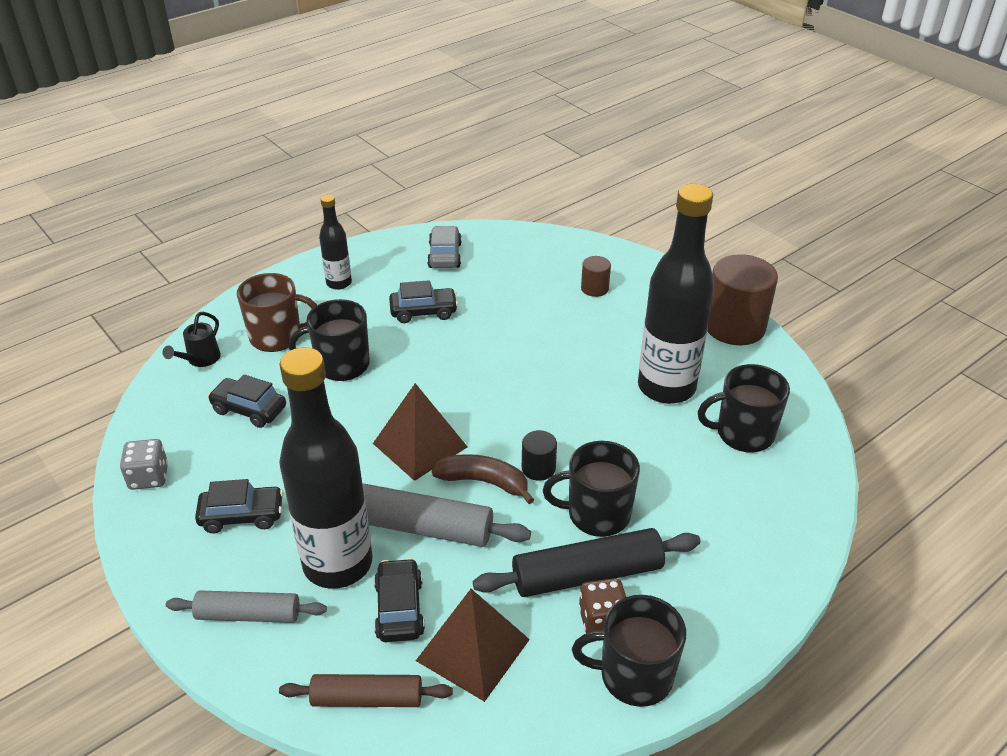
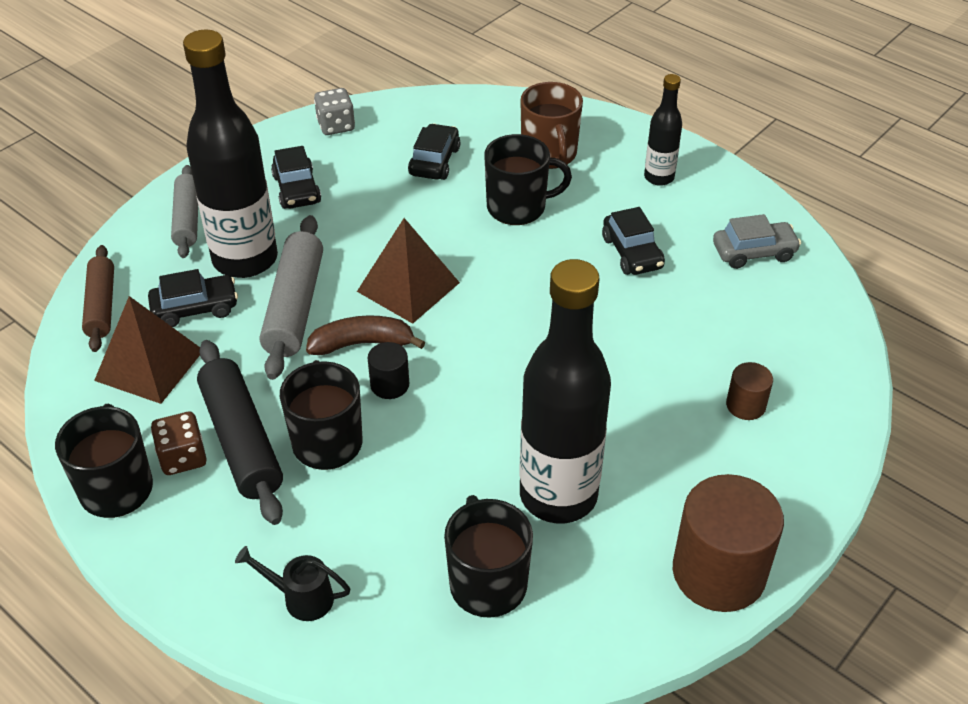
camera: 80 degrees right, 5 degrees up
black watering can [162,312,221,367] -> black watering can moved to [235,546,350,621]
black mug [289,299,370,381] -> black mug turned 105 degrees clockwise [484,134,572,225]
brown banana [432,454,534,504] -> brown banana turned 105 degrees counterclockwise [306,315,425,355]

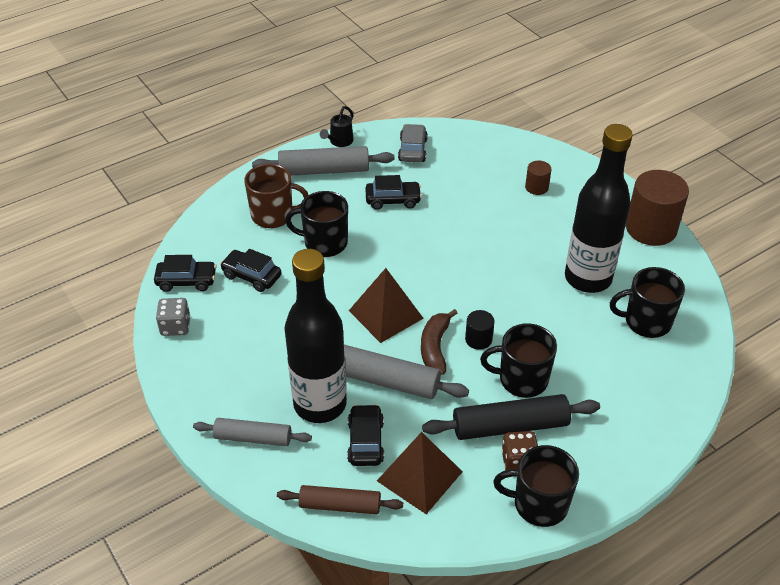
camera: 75 degrees left, 0 degrees up
black watering can [235,546,350,621] -> black watering can moved to [320,106,354,147]
black car [271,146,321,209] -> black car moved to [154,255,217,292]
black mug [484,134,572,225] -> black mug turned 90 degrees counterclockwise [285,191,348,257]
black bottle [644,74,682,186] -> grey rolling pin [252,146,395,175]

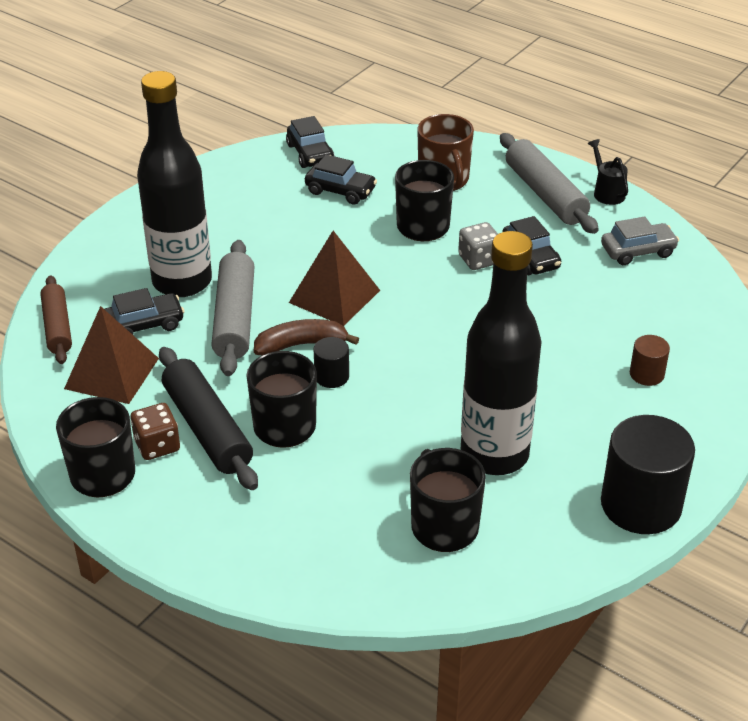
camera: 70 degrees right, 5 degrees down
grey dice [156,298,190,336] -> grey dice moved to [458,222,498,270]
grey rolling pin [193,418,312,446] -> none
black car [220,249,281,292] -> black car turned 105 degrees clockwise [305,154,377,205]
black watering can [320,106,354,147] -> black watering can turned 60 degrees clockwise [588,139,628,205]
brown cylinder [626,170,689,246] -> black cylinder [601,415,695,534]

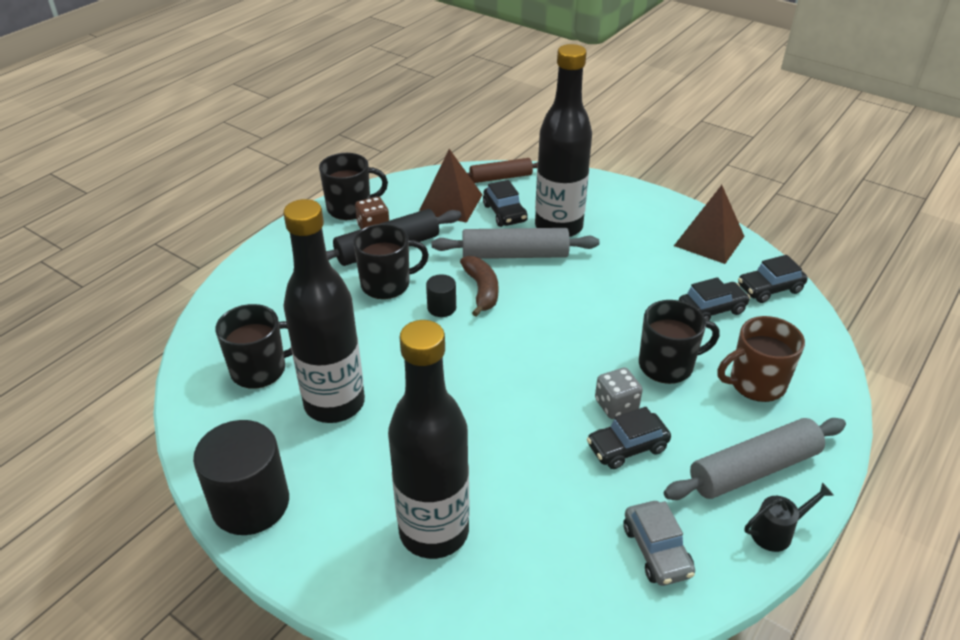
camera: 90 degrees right, 0 degrees up
brown pyramid [289,231,380,326] -> brown pyramid moved to [674,185,745,264]
black car [305,154,377,205] -> black car turned 135 degrees counterclockwise [679,277,750,321]
brown cylinder [630,335,670,386] -> black bottle [388,320,469,559]

